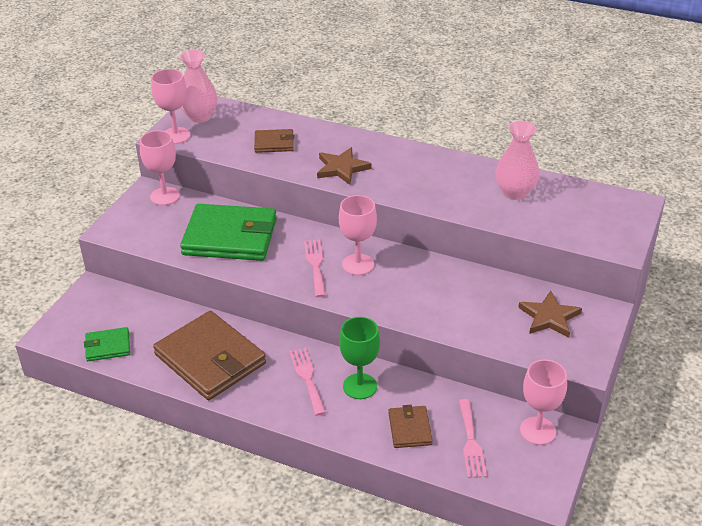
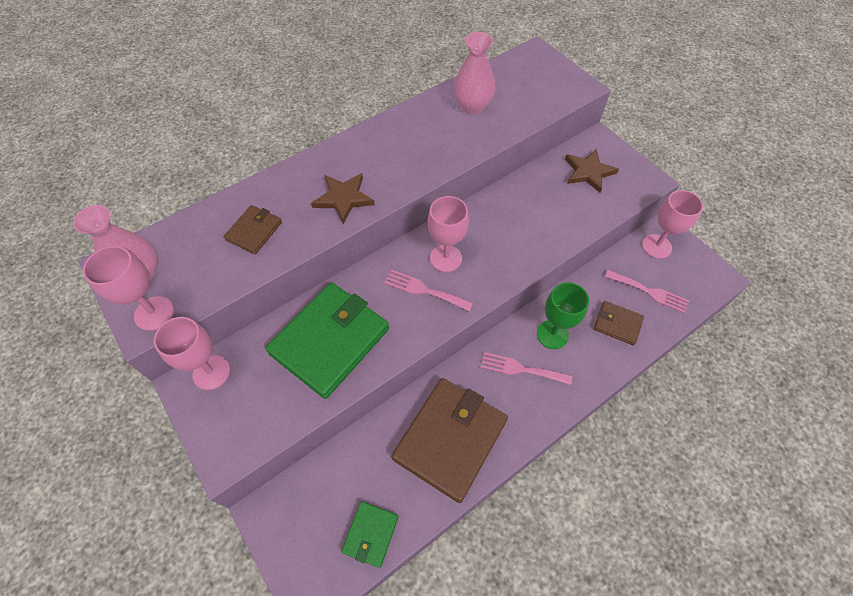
camera: 60 degrees left, 20 degrees up
brown wallet [153,311,266,400] -> brown wallet turned 45 degrees counterclockwise [392,378,508,503]

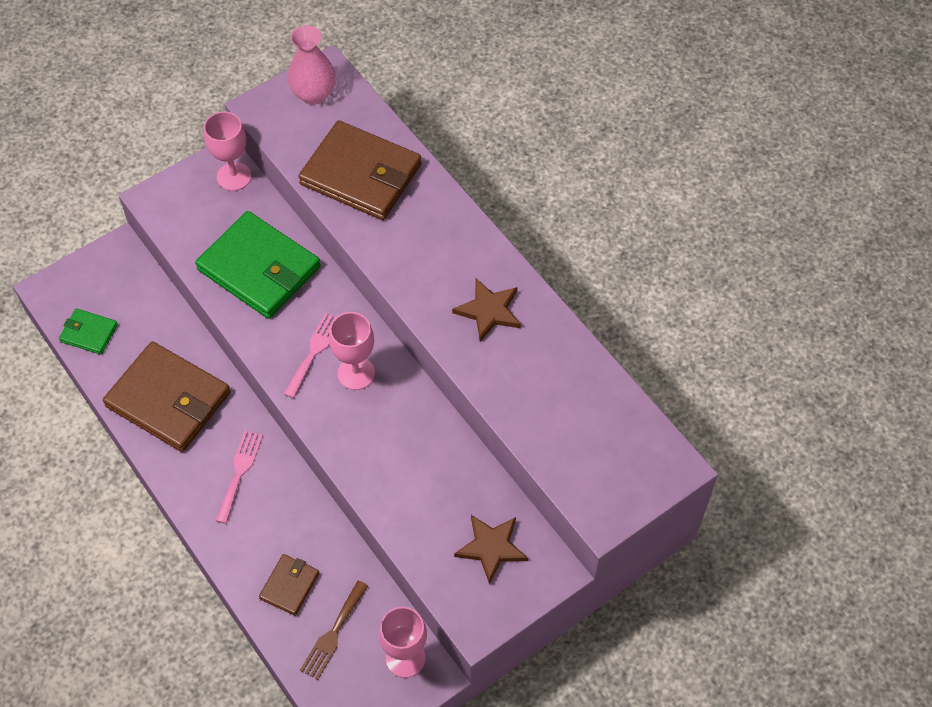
camera: 90 degrees right, 0 degrees up
pink goblet [83,246,174,331] -> none
brown wallet [224,205,282,254] -> brown wallet [298,120,422,220], size x2.07
brown star [311,173,375,224] -> brown star moved to [452,279,521,342]
pink vase [453,32,495,114] -> none
green goblet [537,282,589,349] -> none
pink fork [605,270,689,314] -> brown fork [300,581,368,680]

